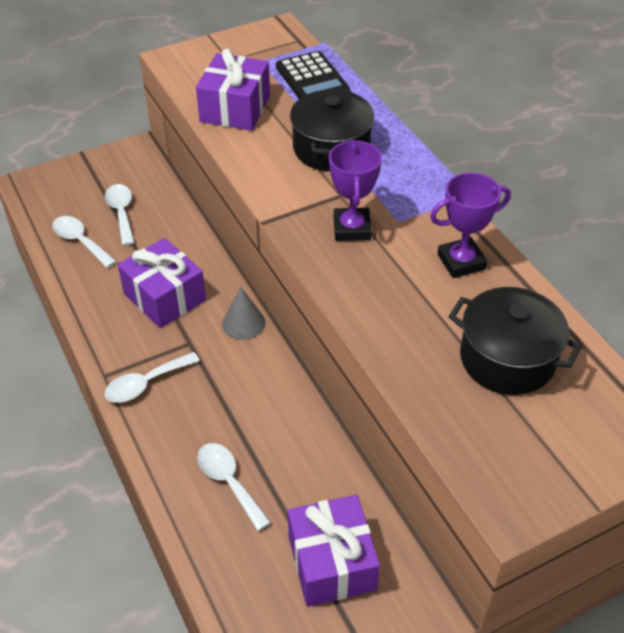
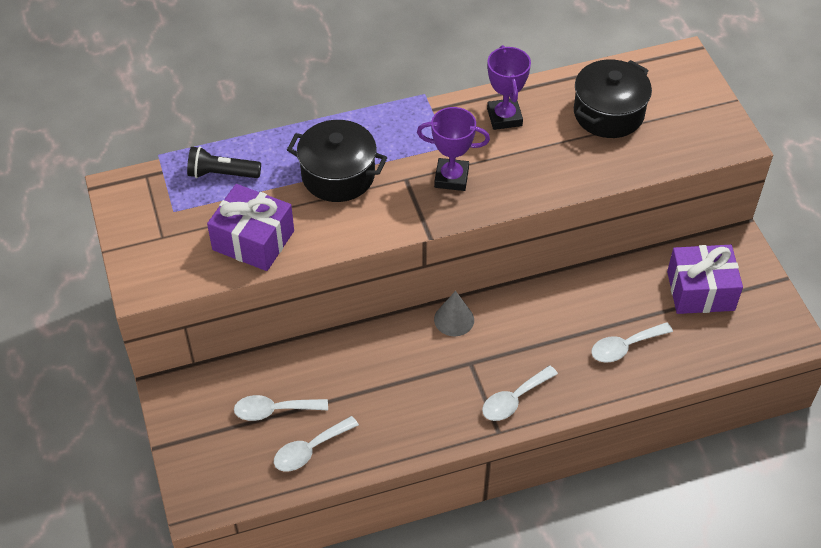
camera: 80 degrees left, 5 degrees up
white spoon [104,352,200,403] -> white spoon turned 75 degrees clockwise [482,366,558,421]
purple gift [118,238,206,328] -> none
black calculator [276,51,350,99] -> black flashlight [187,146,261,178]

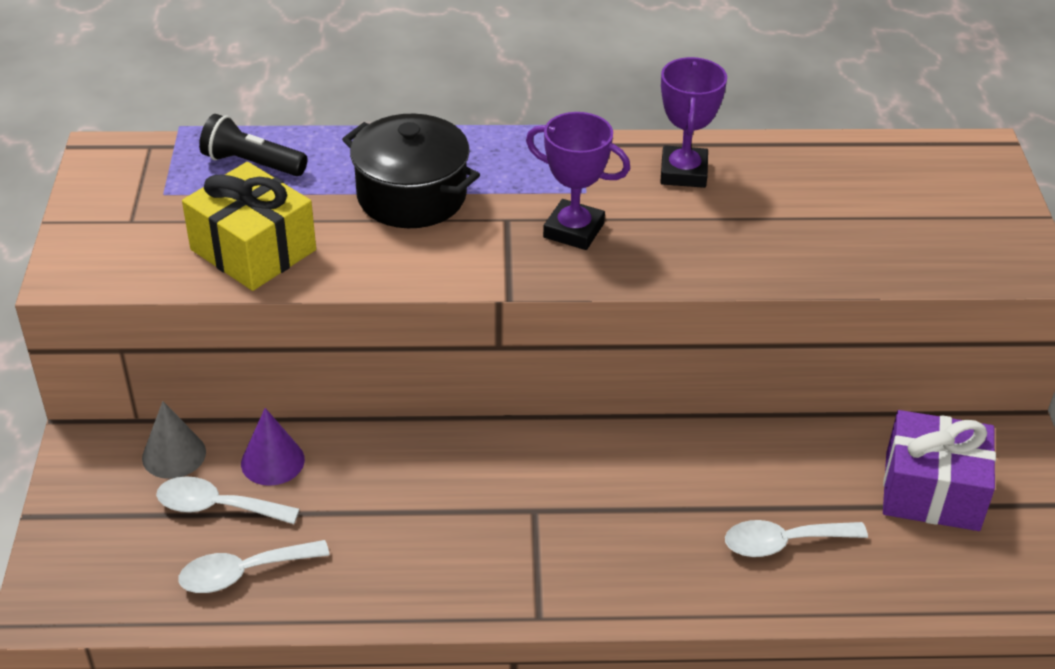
camera: 15 degrees right, 10 degrees down
purple gift [207,184,294,271] -> yellow gift [182,162,316,291]
grey cone [434,291,474,336] -> grey cone moved to [142,401,206,479]
white spoon [482,366,558,421] -> none
black pot [574,59,652,138] -> none
none -> purple cone [241,408,305,486]

